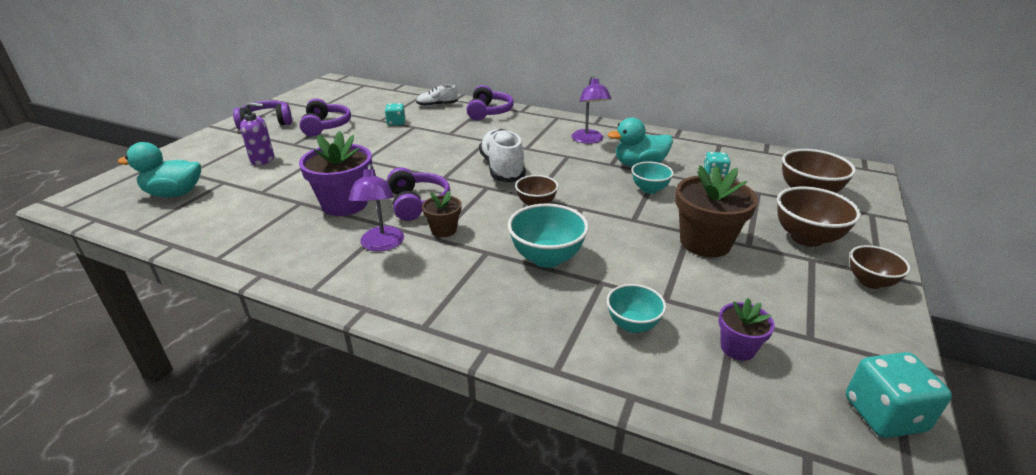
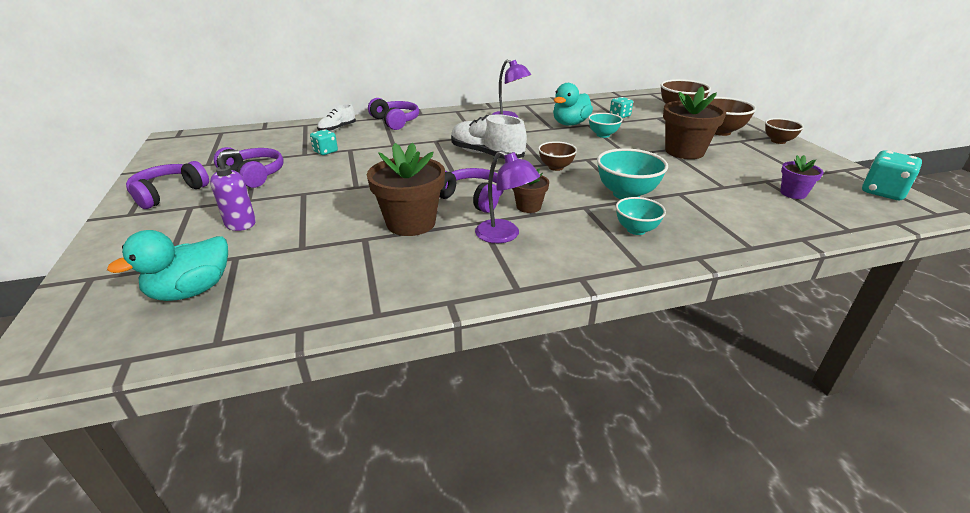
camera: 40 degrees left, 0 degrees up
purple flower pot [299,131,372,216] -> brown flower pot [367,142,445,236]
turquoise bowl [607,284,666,333] -> turquoise bowl moved to [616,197,666,235]

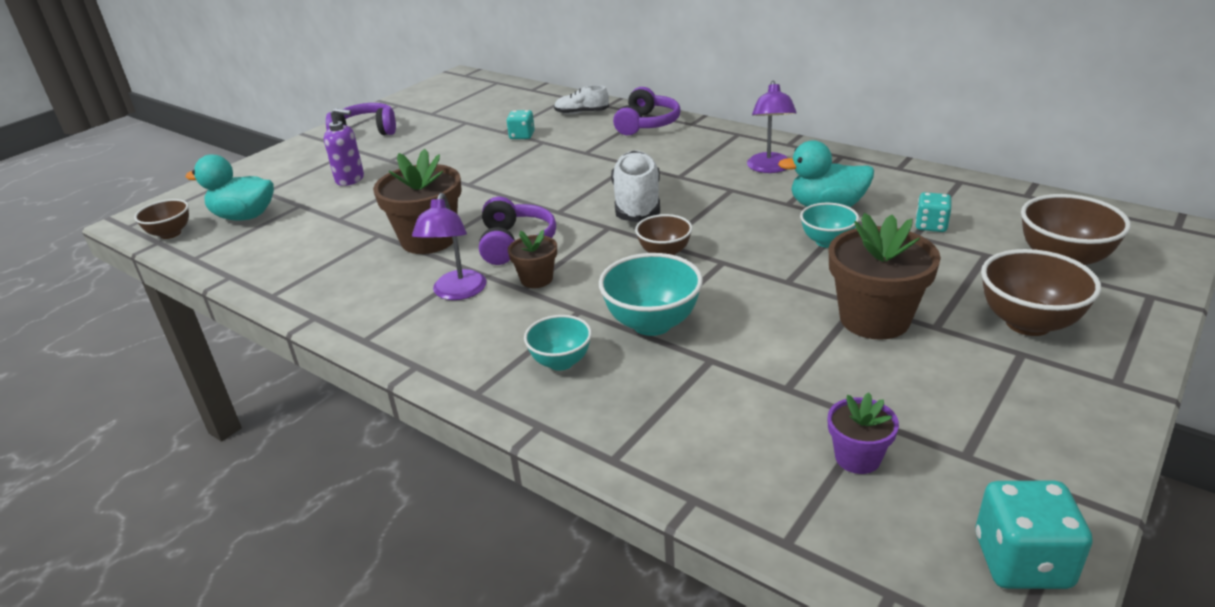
camera: 55 degrees right, 0 degrees up
purple headphones [214,147,284,188] -> none
brown bowl [765,118,804,144] -> brown bowl moved to [134,199,189,239]

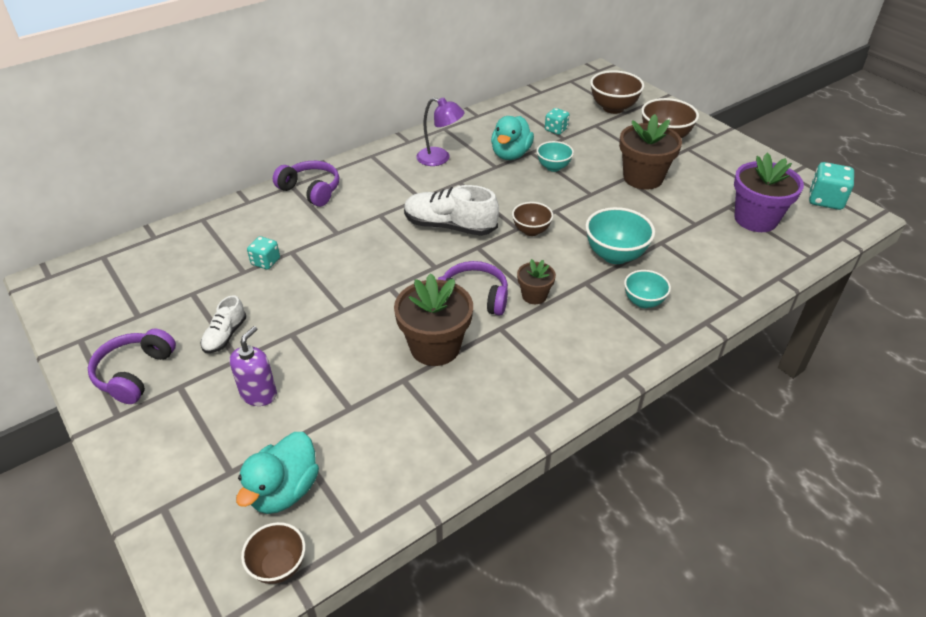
camera: 75 degrees left, 10 degrees up
purple lamp [412,193,487,300] -> none
white shoe [554,85,609,114] -> white shoe moved to [200,295,246,353]
purple flower pot [828,392,899,474] -> purple flower pot [734,153,804,232], size x1.87

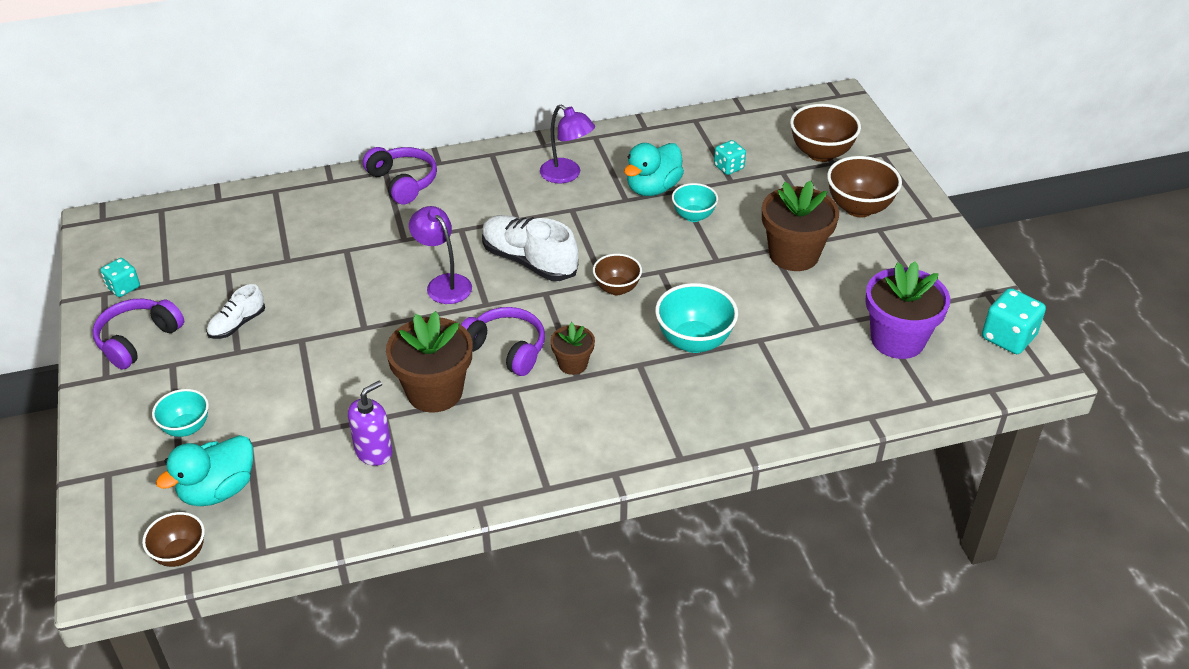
camera: 20 degrees right, 0 degrees up
purple soap dispenser [230,326,277,406] -> purple soap dispenser moved to [348,381,392,466]
turquoise dice [247,236,280,270] -> turquoise dice moved to [100,258,140,297]
turquoise bowl [624,270,671,308] -> turquoise bowl moved to [152,389,209,437]
none -> purple lamp [409,206,472,304]

